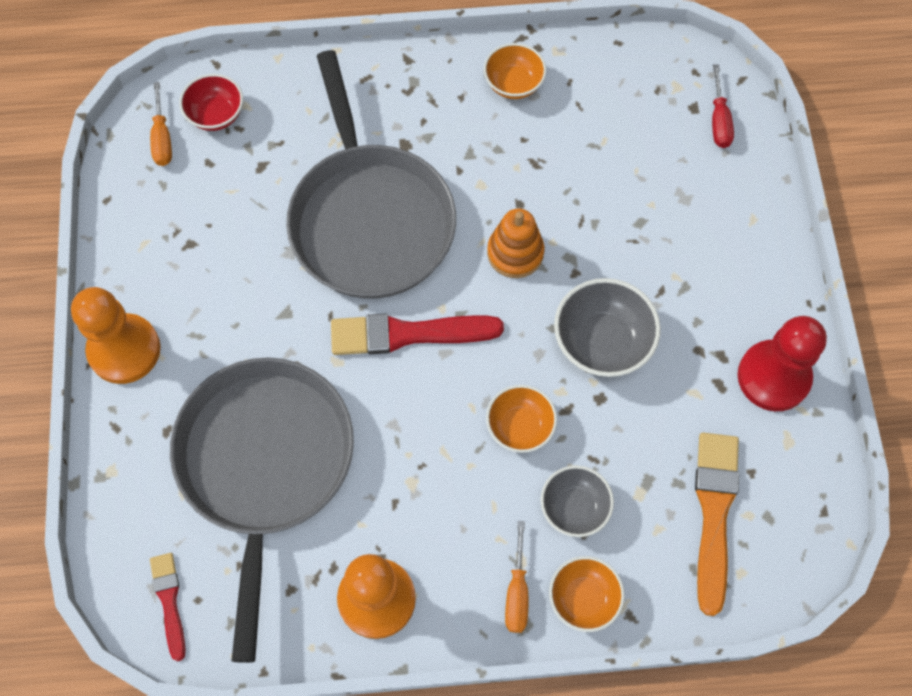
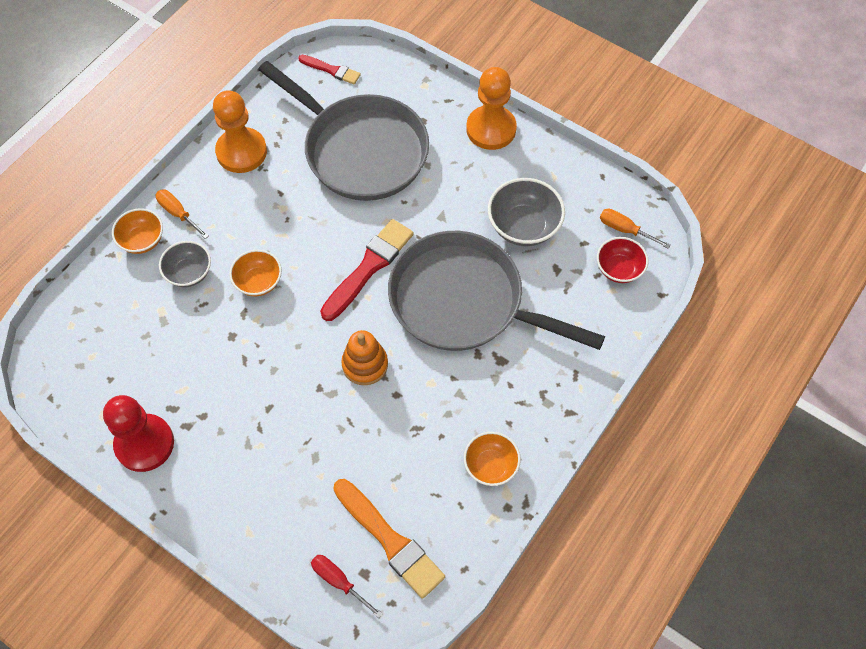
camera: 130 degrees right, 5 degrees down
grey bowl [554,278,661,377] -> grey bowl moved to [488,178,565,246]
orange brush [695,433,739,616] -> orange brush moved to [333,479,445,599]

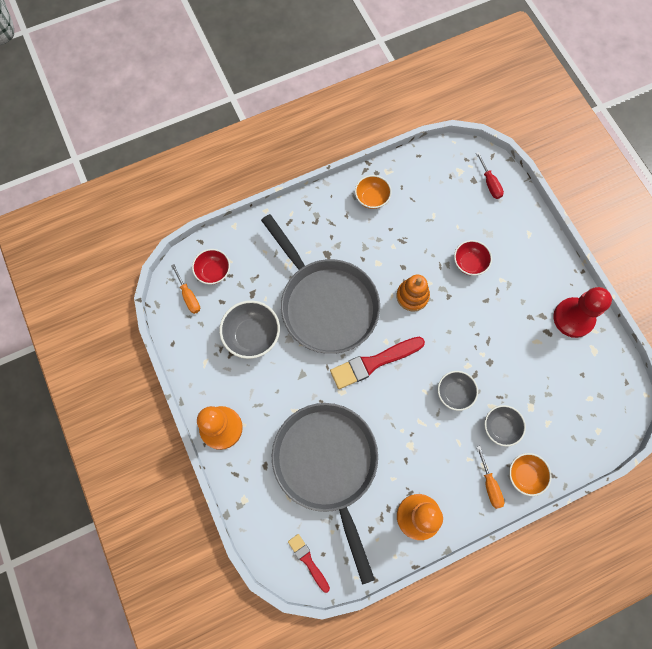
camera: 150 degrees left, 10 degrees up
orange bowl [229,250,282,296] -> grey bowl [438,371,478,411]
orange brush [333,479,445,599] -> none
none -> red bowl [454,240,492,276]

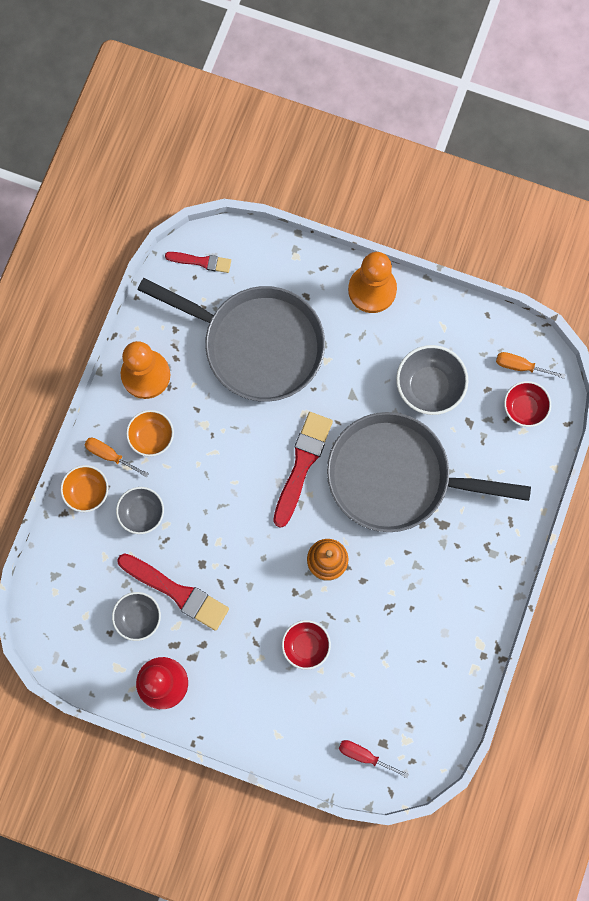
camera: 135 degrees right, 5 degrees up
orange bowl [355,175,392,209] -> orange bowl moved to [126,410,174,457]
grey bowl [438,371,478,411] -> grey bowl moved to [112,592,161,641]
none -> red brush [117,553,229,631]

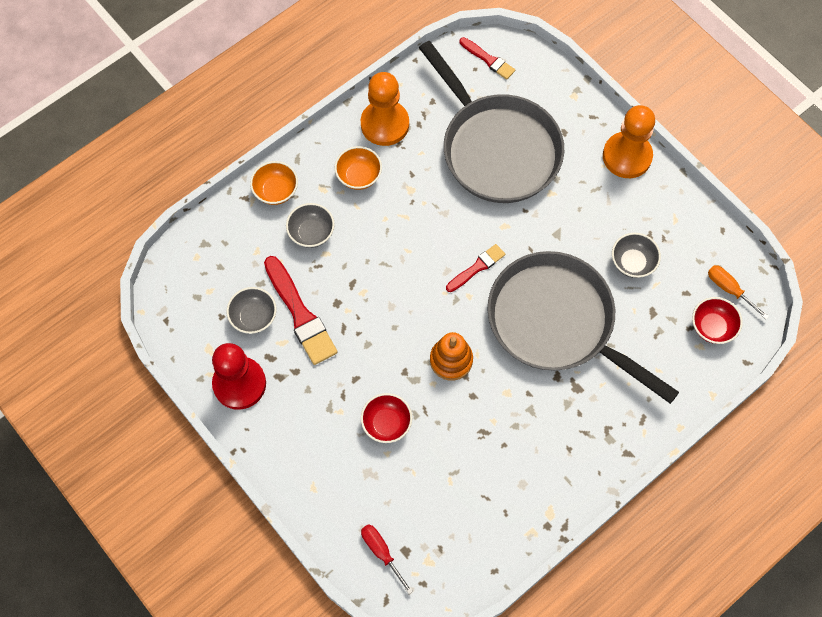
camera: 30 degrees right, 10 degrees down
orange screwdriver [84,438,149,478] -> none
red brush [273,412,333,528] -> red brush [446,244,505,292], size x0.57
grey bowl [396,345,468,415] -> grey bowl [612,233,661,278], size x0.66

